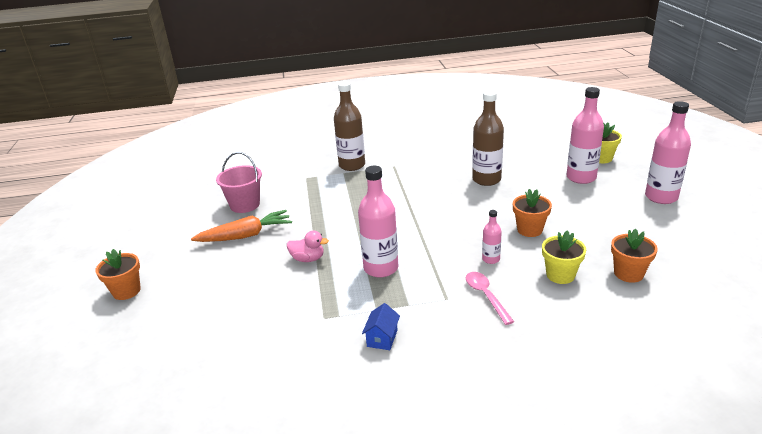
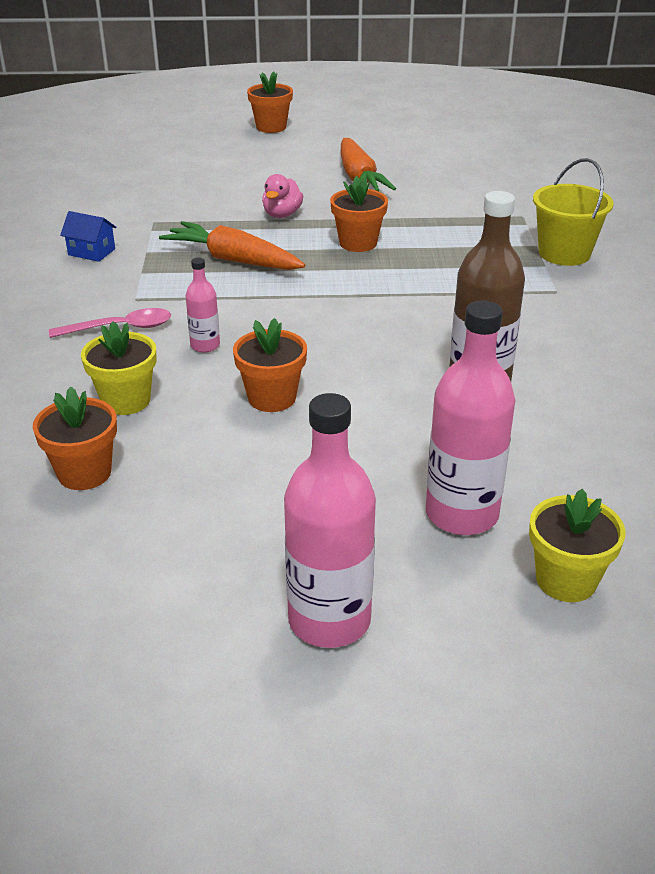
camera: 95 degrees right, 5 degrees up
pink bucket [216,152,262,213] -> none
brown bottle [334,82,365,171] -> yellow bucket [533,158,614,266]
pink bottle [358,166,398,278] -> orange carrot [159,221,305,270]
none -> orange flower pot [330,176,388,252]

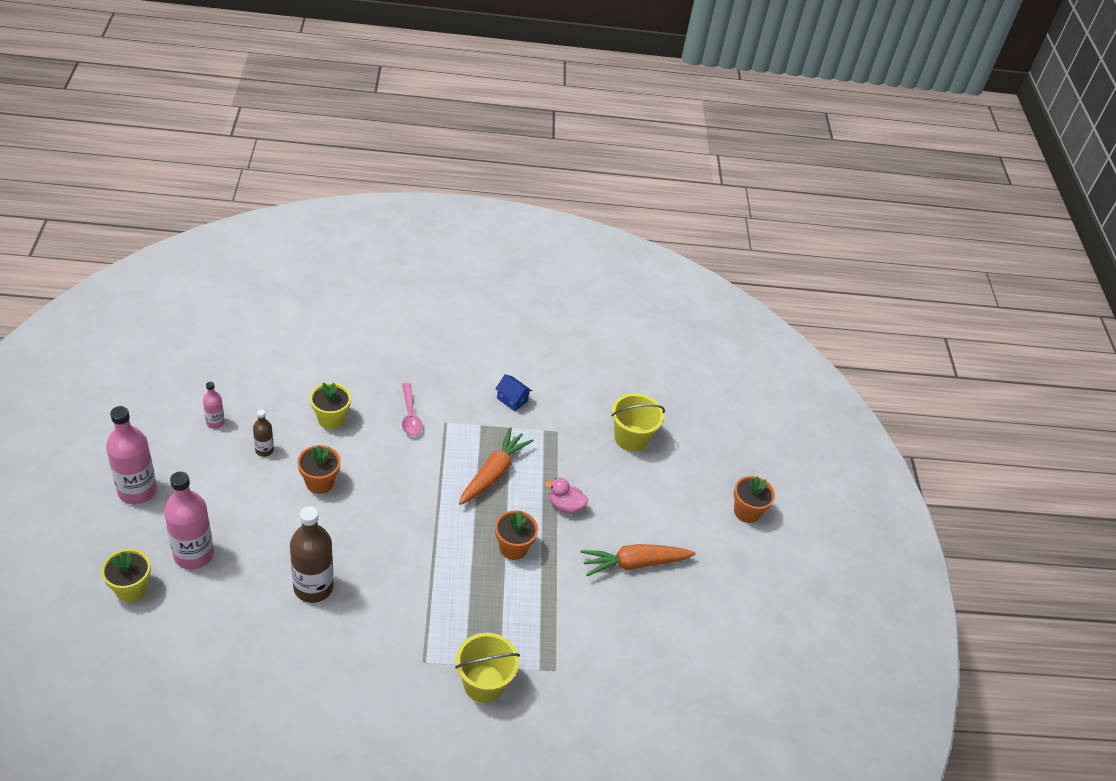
camera: 85 degrees right, 10 degrees up
orange flower pot [33,387,117,490] -> none
blue house [60,211,116,262] -> blue house turned 75 degrees counterclockwise [495,374,532,411]
pink bottle [186,258,220,352] -> pink bottle moved to [203,382,225,429]
none -> brown bottle [253,410,274,457]
none -> yellow bucket [611,393,665,452]

